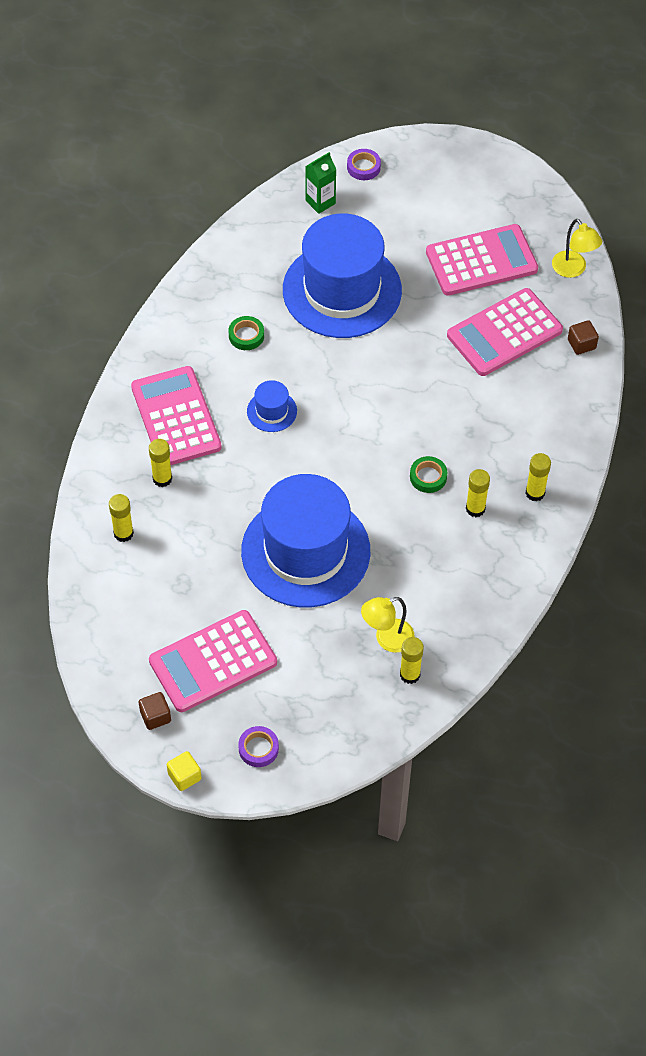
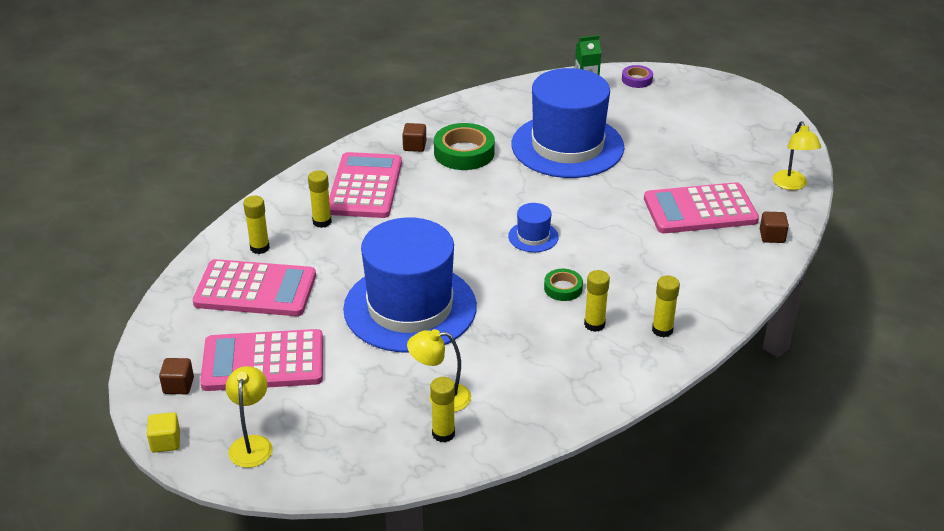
camera: 25 degrees right, 20 degrees down
green tape [229,316,264,350] -> green tape [434,123,495,170], size x1.82
purple tape [238,726,279,767] -> yellow lamp [226,366,272,468]
blue hat [247,380,297,432] -> blue hat moved to [508,203,559,252]
pink calculator [426,224,538,296] -> pink calculator moved to [193,259,316,316]
none -> brown cube [402,123,426,152]

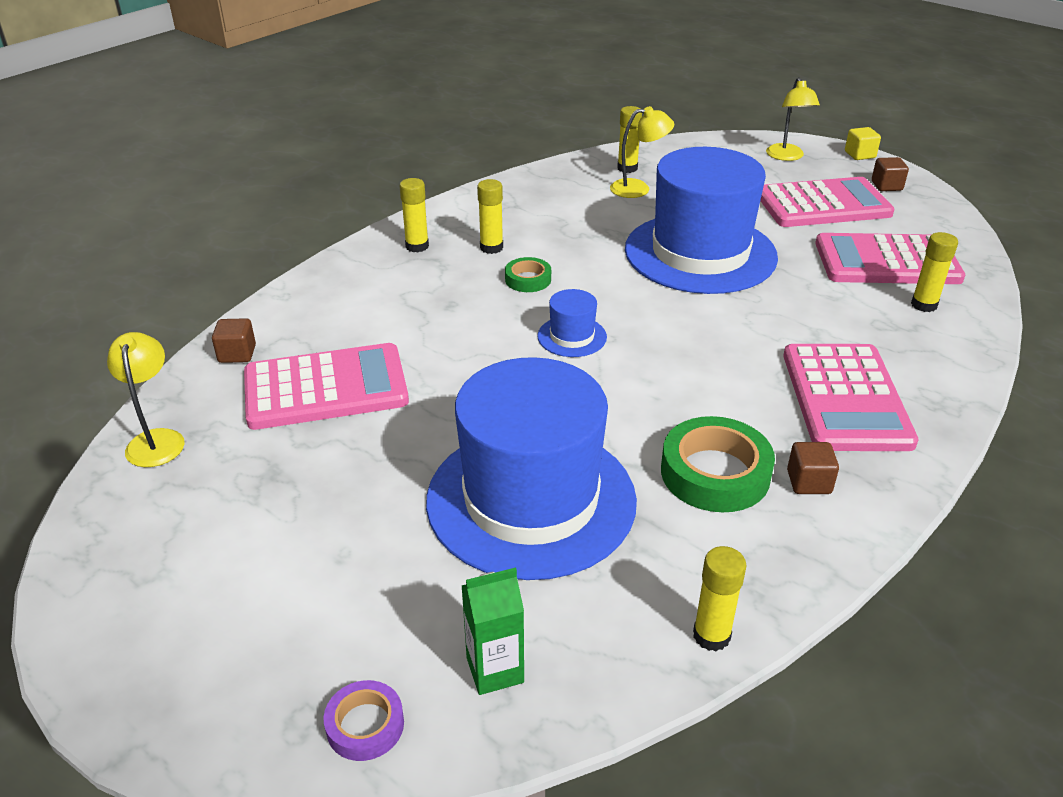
camera: 175 degrees right, 0 degrees up
yellow glue stick [308,170,332,228] -> yellow glue stick moved to [693,546,747,651]

